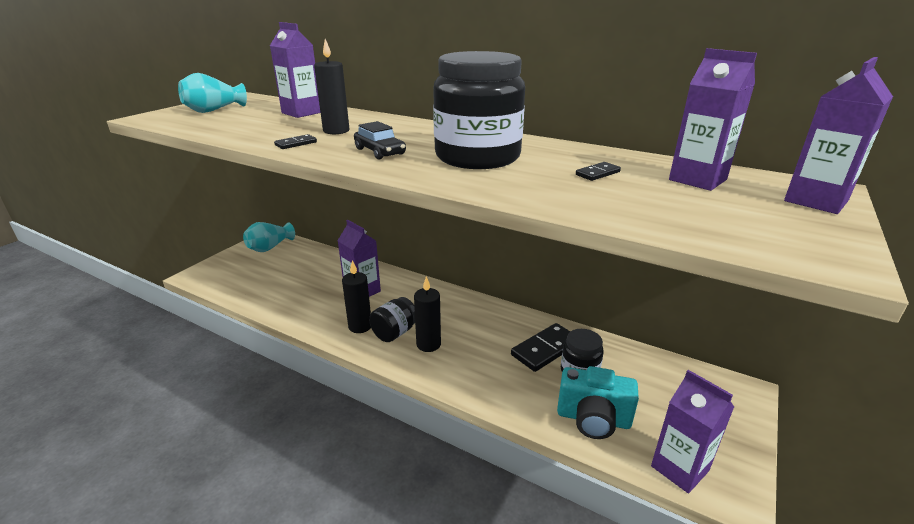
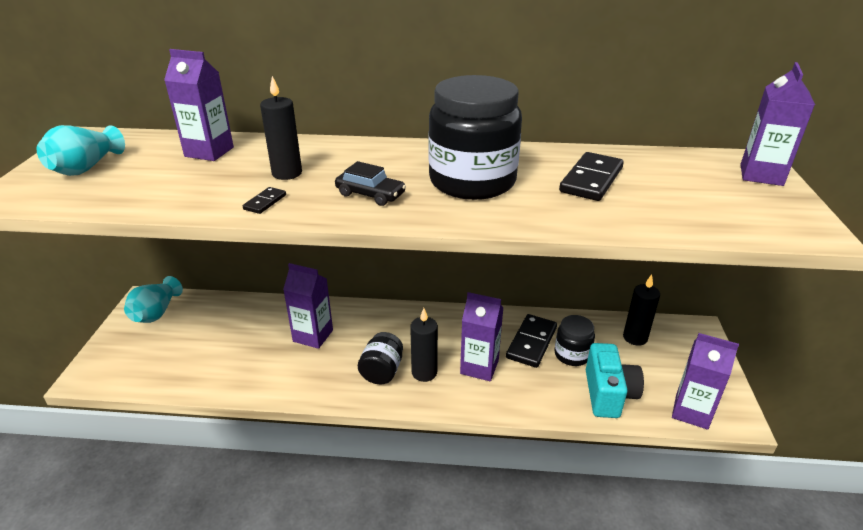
camera: 25 degrees left, 5 degrees up
black candle [342,260,371,333] -> black candle moved to [623,274,660,346]
turquoise camera [557,366,639,439] -> turquoise camera turned 75 degrees counterclockwise [586,343,644,418]
black domino [576,162,621,181] -> black domino [559,152,624,201], size x2.05
purple carton [669,48,757,191] -> purple carton moved to [460,292,504,381]

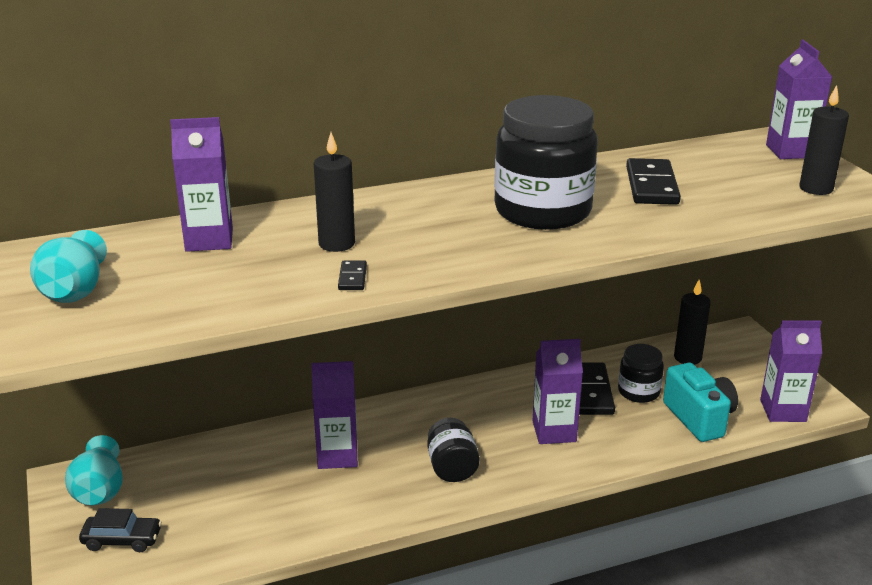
camera: 25 degrees left, 5 degrees down
black car [335,161,406,206] -> black car moved to [79,508,162,552]
black candle [410,308,438,382] -> black candle moved to [799,85,849,195]

